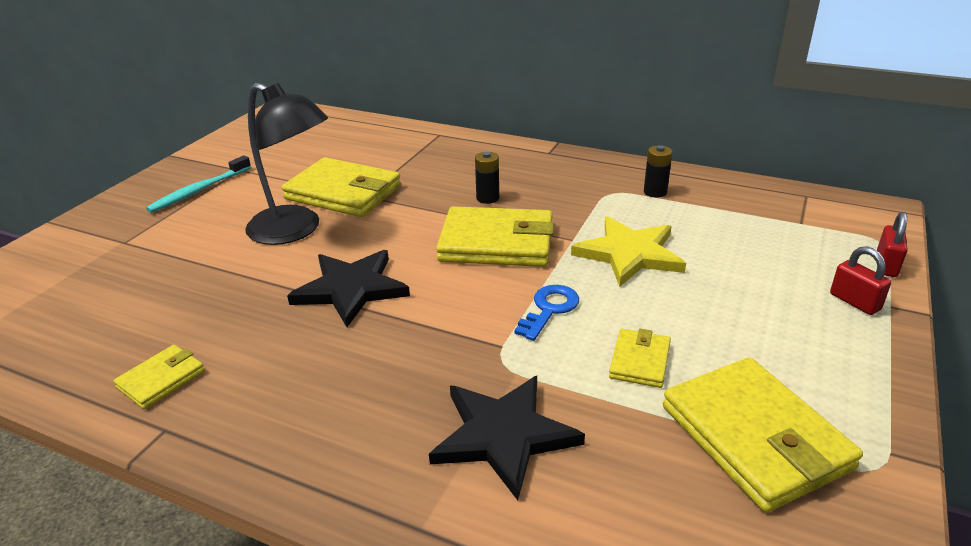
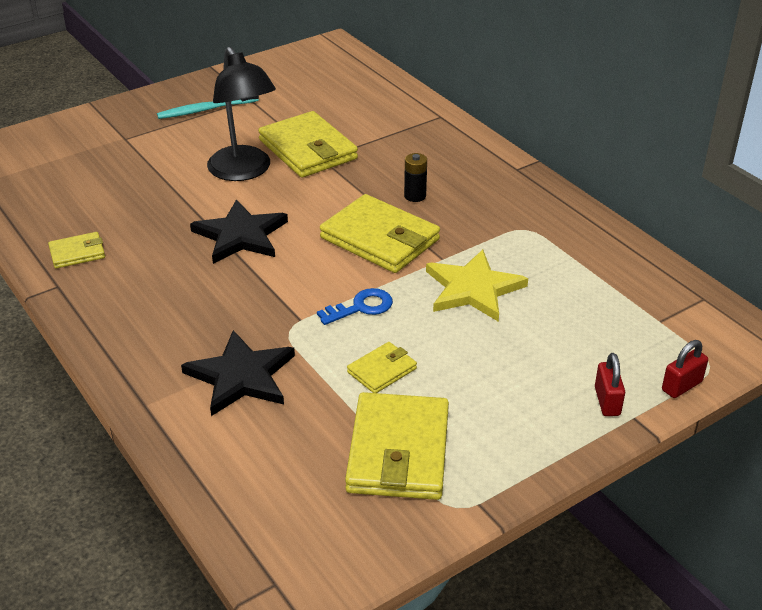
camera: 30 degrees right, 5 degrees up
black battery [644,145,672,198] -> none

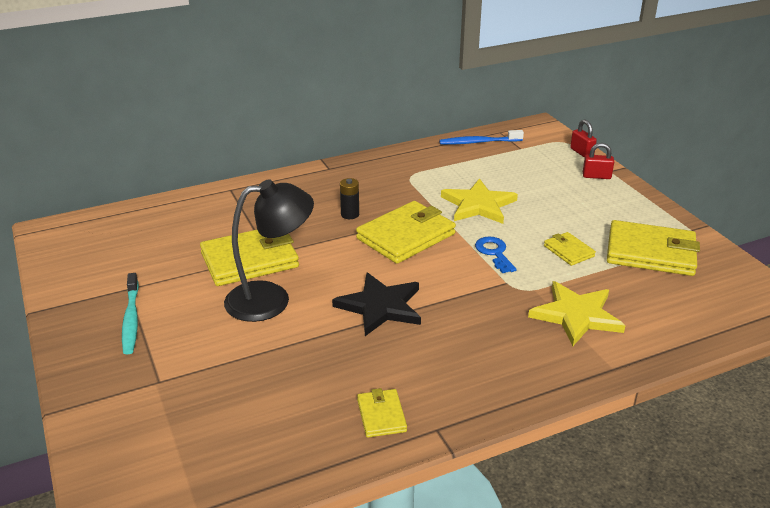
camera: 80 degrees left, 5 degrees down
black star [181,330,295,416] -> yellow star [528,281,625,346]
none -> blue toothbrush [439,130,524,145]

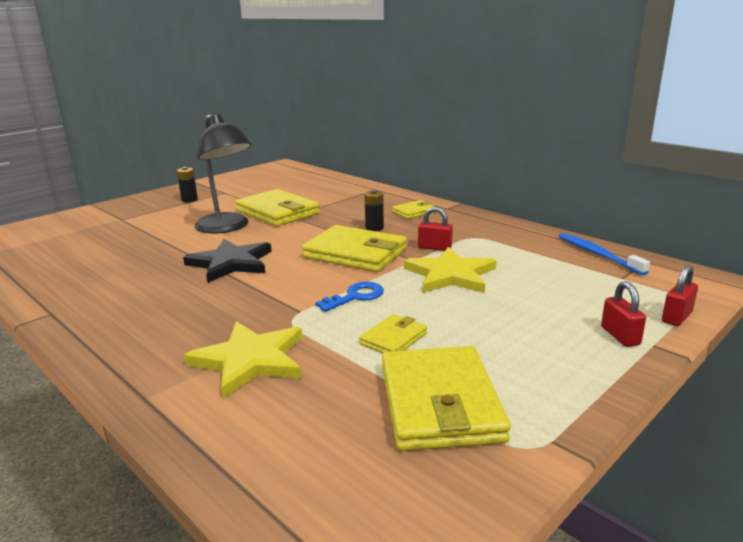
camera: 70 degrees right, 10 degrees down
turquoise toothbrush [122,273,139,354] -> black battery [177,167,198,202]
yellow wallet [357,388,407,438] -> yellow wallet moved to [392,200,436,219]
none -> red padlock [418,207,453,251]

